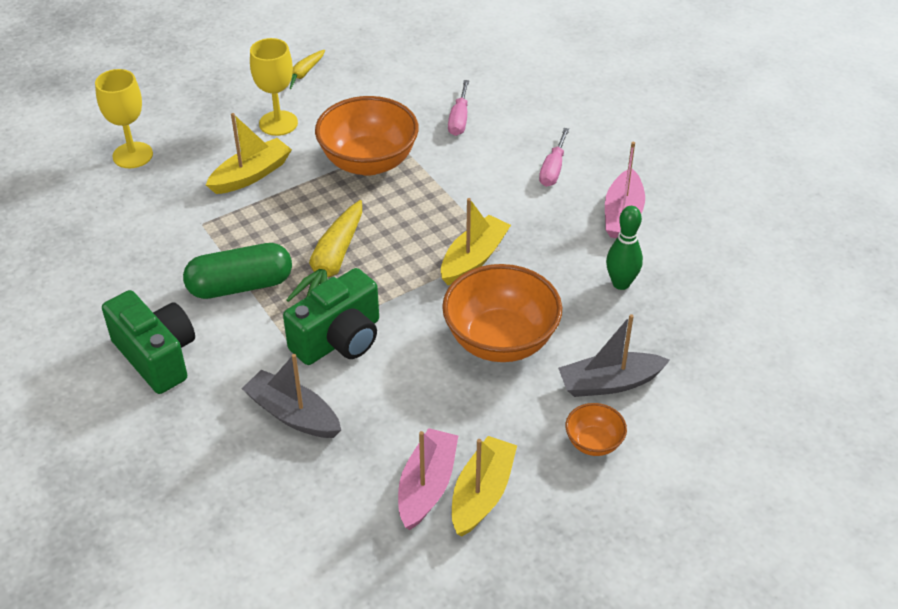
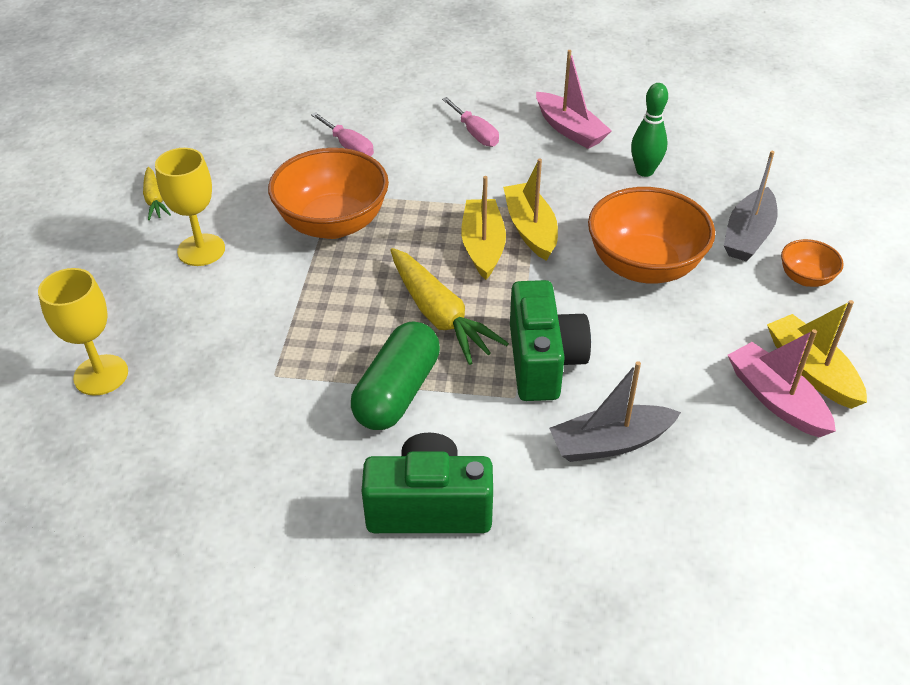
camera: 50 degrees left, 0 degrees up
yellow boat [206,113,292,194] -> yellow boat moved to [461,176,506,280]

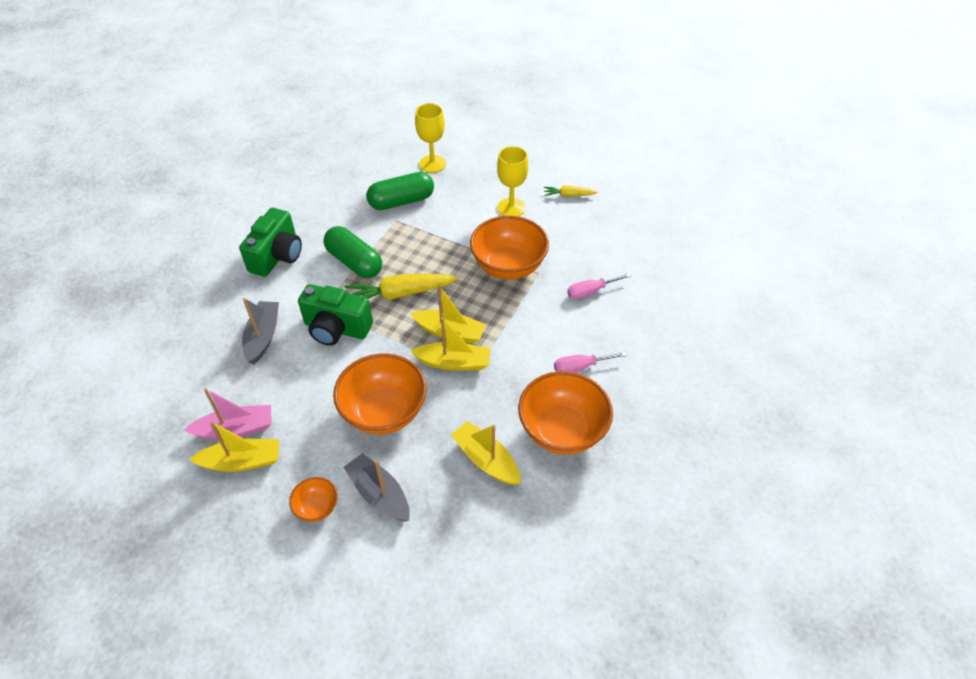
camera: 110 degrees right, 5 degrees up
pink boat [536,50,612,149] -> orange bowl [518,371,613,455]
green bowling pin [631,83,668,177] -> yellow boat [451,421,521,485]
none -> green capsule [366,172,434,210]

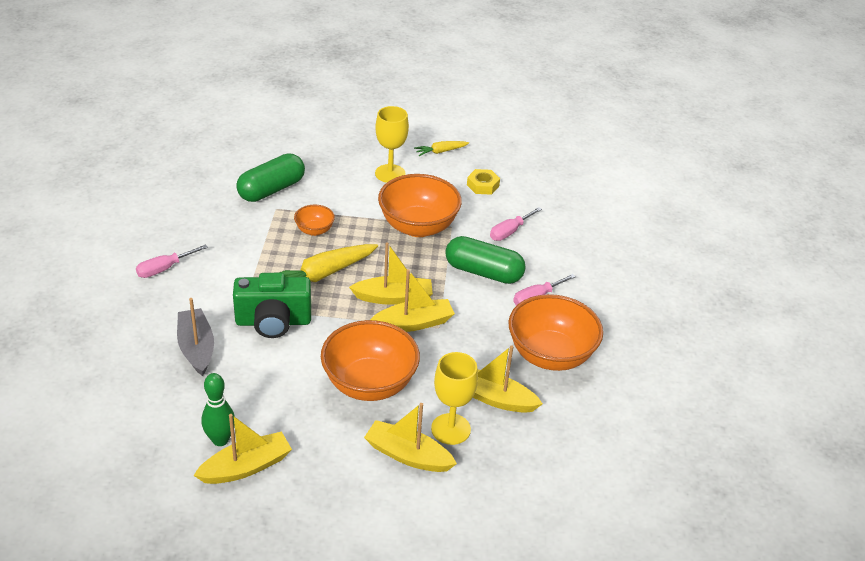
camera: 25 degrees left, 10 degrees down
pink boat [184,388,272,440] -> green bowling pin [202,373,235,446]
green camera [239,208,302,277] -> pink screwdriver [136,244,208,278]
orange bowl [289,477,338,522] -> orange bowl moved to [294,205,335,236]
green capsule [323,226,382,278] -> green capsule moved to [445,236,526,284]
grey boat [344,453,410,522] -> yellow boat [364,403,457,472]
yellow goblet [415,103,446,173] -> yellow goblet moved to [431,352,478,445]
none -> yellow nut [467,169,500,195]

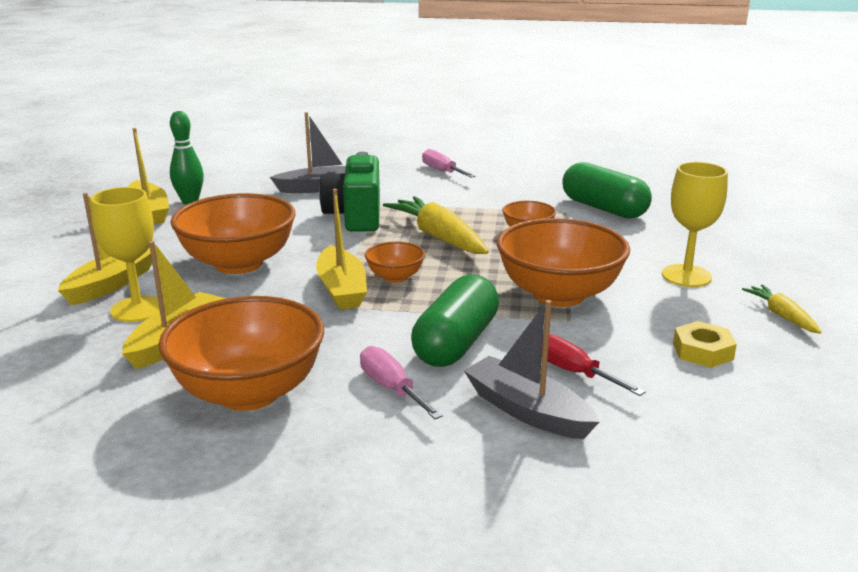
camera: 95 degrees right, 15 degrees down
yellow boat [349,242,433,305] -> orange bowl [365,242,425,283]
pink screwdriver [490,207,542,241] -> red screwdriver [542,333,645,396]
none -> grey boat [464,300,600,439]

